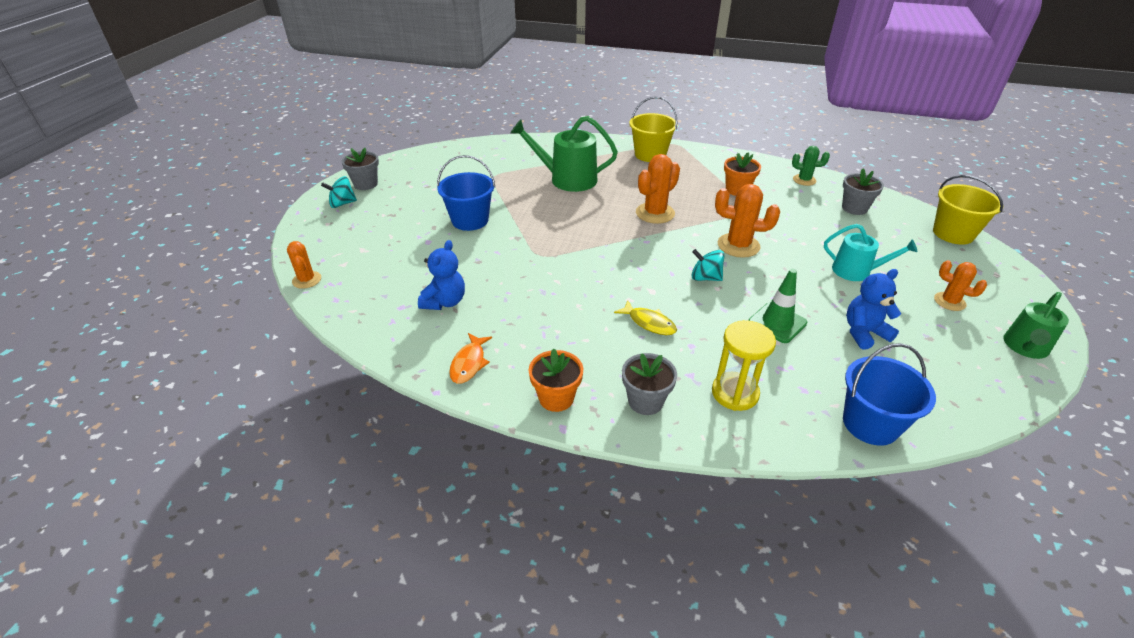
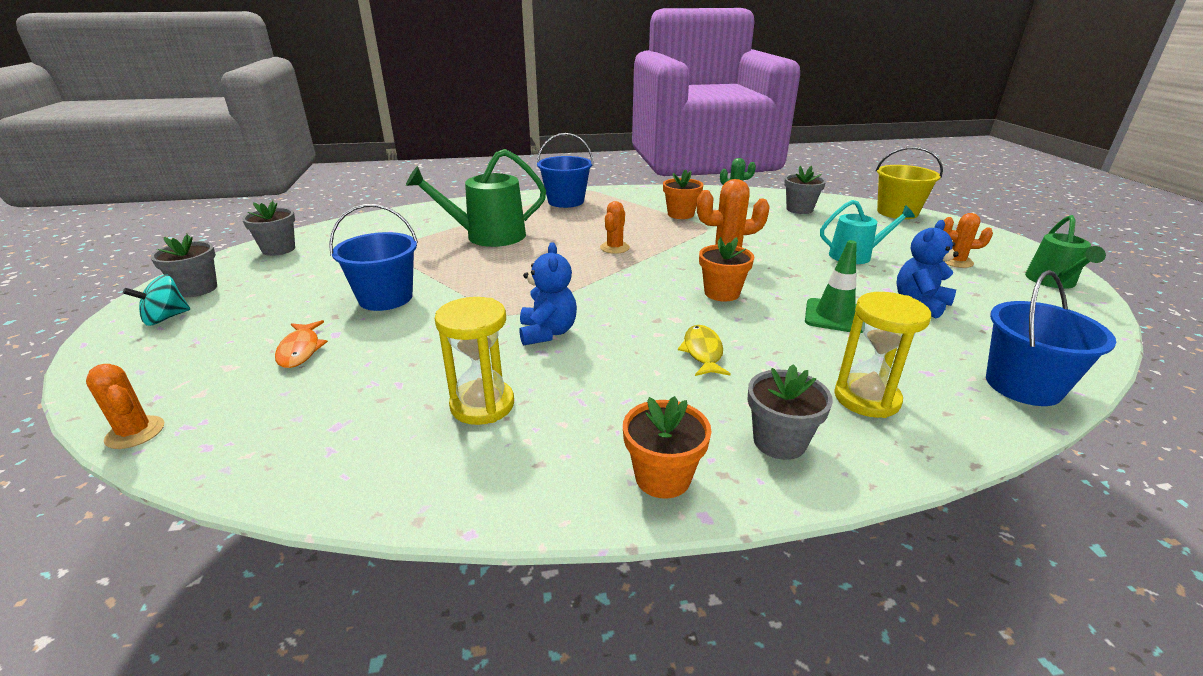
camera: 25 degrees left, 10 degrees down
blue teddy bear [418,240,465,310] -> blue teddy bear moved to [519,242,577,346]
orange fish [449,333,492,384] -> orange fish moved to [275,320,328,368]
yellow fish [614,300,677,335] -> yellow fish turned 105 degrees counterclockwise [678,325,731,376]
yellow bucket [629,97,678,162] -> blue bucket [537,133,593,208]
orange cactus [636,154,680,224] -> orange cactus [600,201,630,254], size x0.63
turquoise spinning top [691,249,725,281] -> orange flower pot [699,237,754,301]
none -> grey flower pot [242,200,295,256]
none -> yellow hourglass [435,297,514,425]

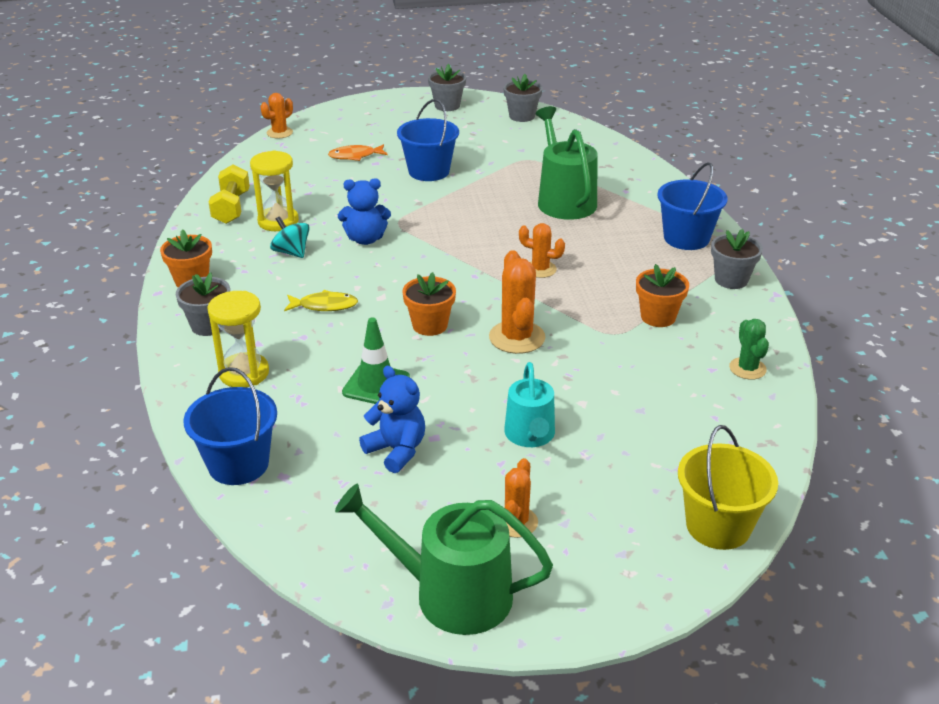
camera: 90 degrees right, 5 degrees up
turquoise spinning top [123,275,190,326] -> turquoise spinning top moved to [270,216,310,258]
grey flower pot [784,166,826,214] -> grey flower pot moved to [711,229,763,289]
green watering can [1025,215,1106,289] -> green watering can [335,484,553,635], size x1.56
none -> yellow dumbbell [209,165,250,224]

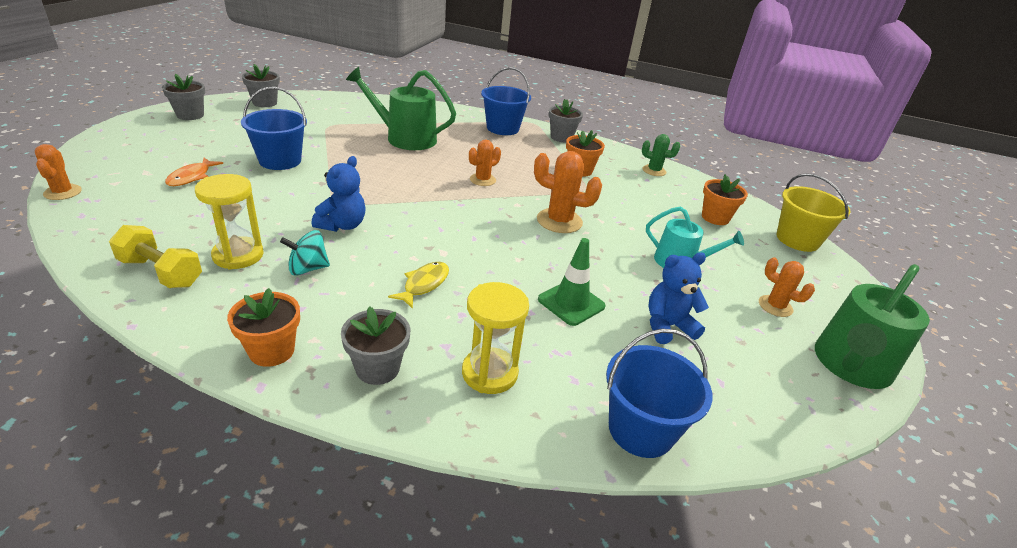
camera: 65 degrees left, 0 degrees up
orange flower pot [402,272,456,336] -> orange flower pot moved to [702,174,748,225]

